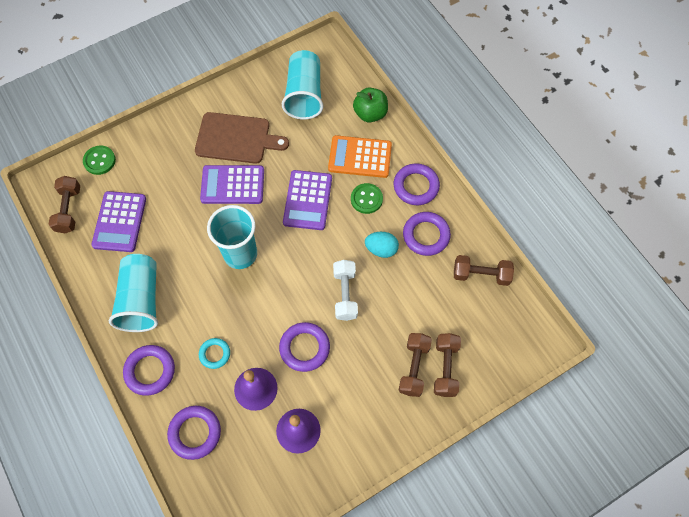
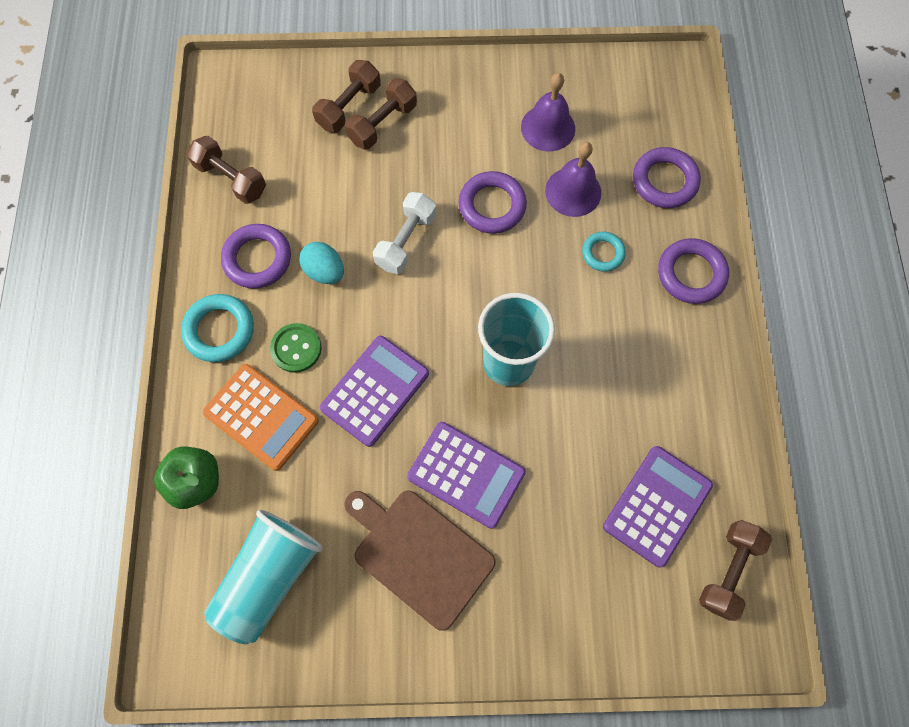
camera: 150 degrees left, 5 degrees up
green button [83,145,116,175] -> none
turquoise cup [109,254,158,332] -> none
purple ring [394,163,440,205] -> turquoise ring [181,294,254,362]

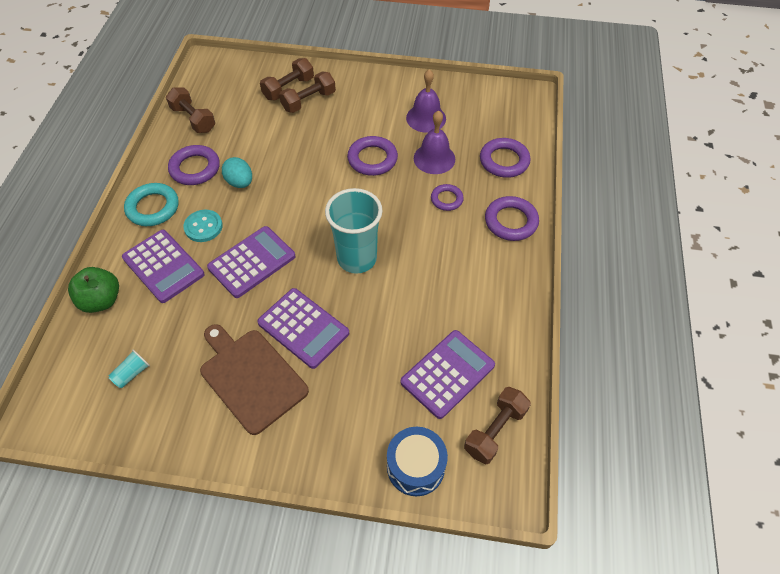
camera: 10 degrees right, 15 degrees down
orange calculator [203,364,319,471] -> purple calculator [122,230,204,303]
turquoise cup [204,510,323,644] -> turquoise cup [108,350,150,388], size x0.40
green button [270,323,322,373] -> turquoise button [183,210,223,242]
white dumbbell [373,192,436,274] -> none
turquoise ring [582,232,626,272] -> purple ring [431,184,464,211]
none -> blue drum [387,427,448,496]

